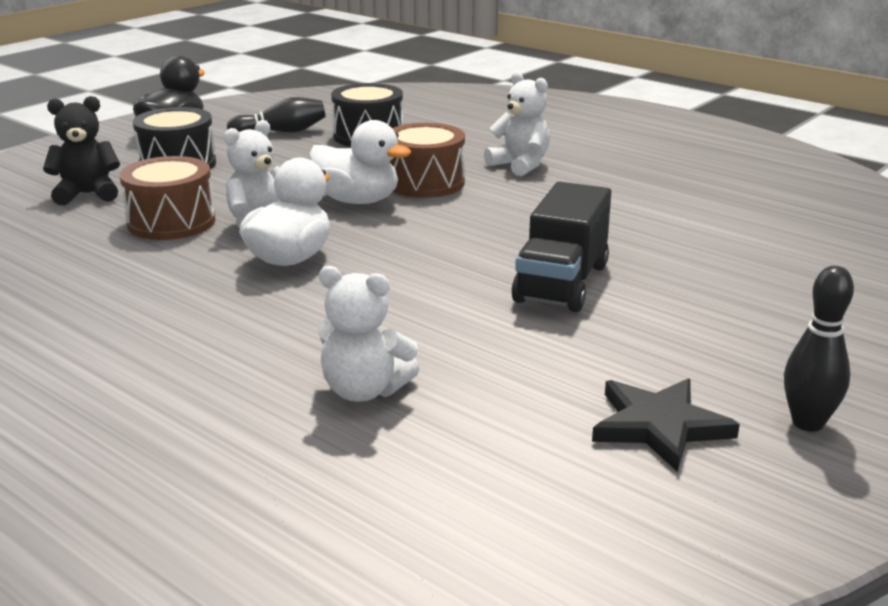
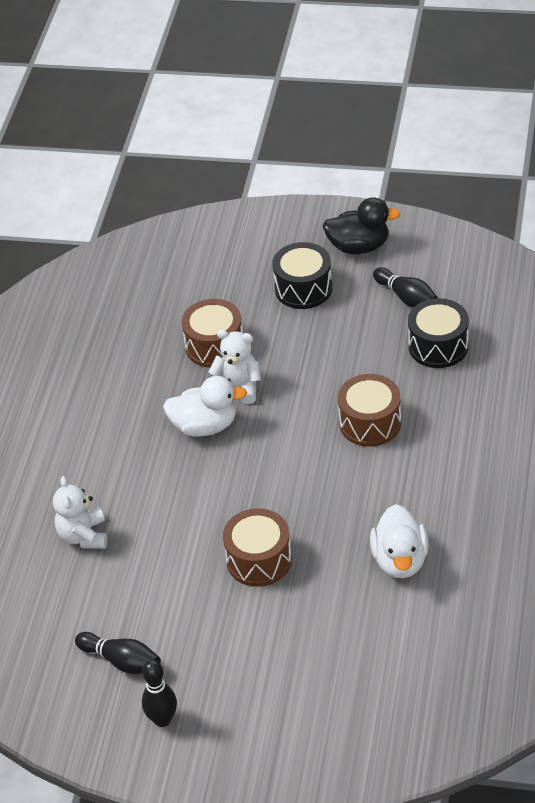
camera: 65 degrees right, 20 degrees up
black teddy bear [43,96,120,205] -> none
white duck [309,120,411,204] -> white duck moved to [370,504,429,578]
white teddy bear [484,72,550,176] -> none
black truck [511,182,611,312] -> brown drum [223,508,292,587]
black star [592,379,740,472] -> black bowling pin [75,632,161,674]

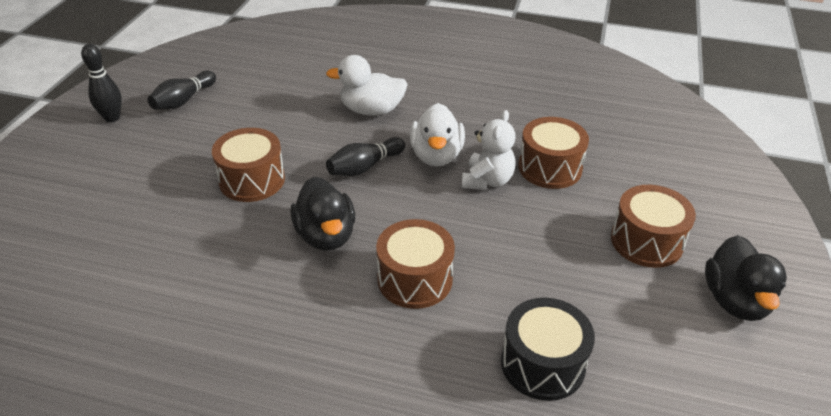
camera: 90 degrees right, 5 degrees down
white teddy bear [53,476,107,549] -> none
black drum [272,242,332,309] -> brown drum [611,185,696,268]
white duck [370,504,429,578] -> white duck moved to [326,55,408,116]
black bowling pin [373,267,438,308] -> black bowling pin moved to [326,137,405,176]
none -> black duck [290,177,355,251]

